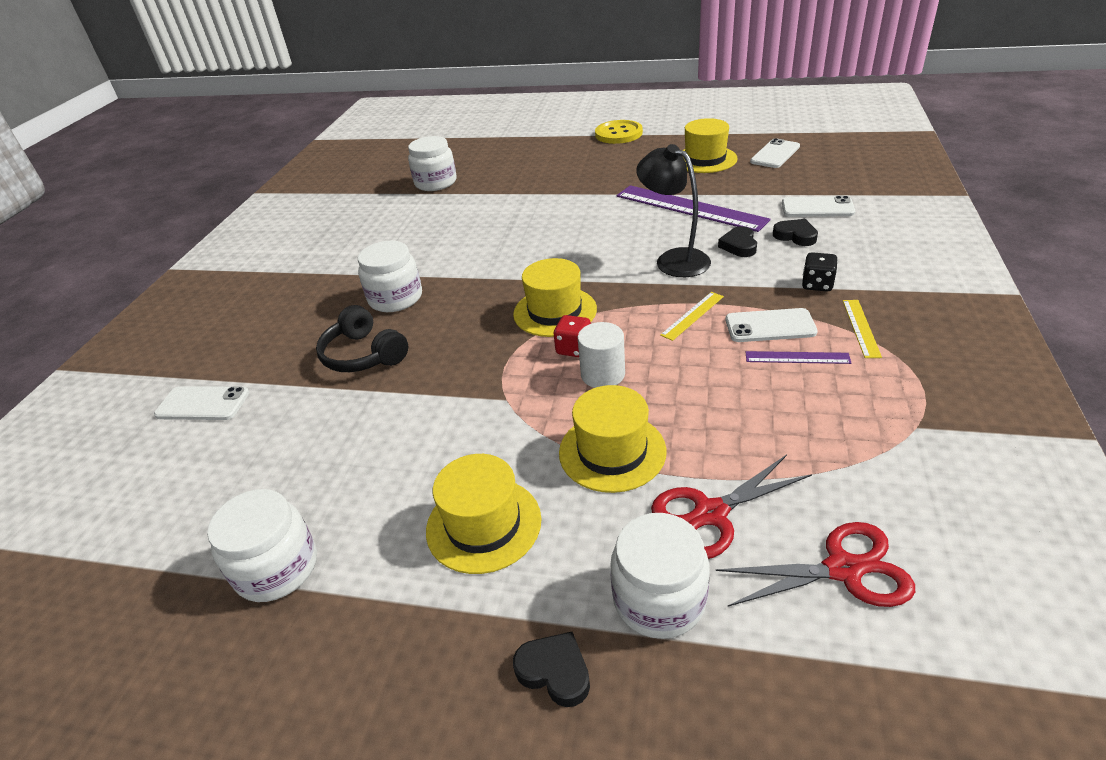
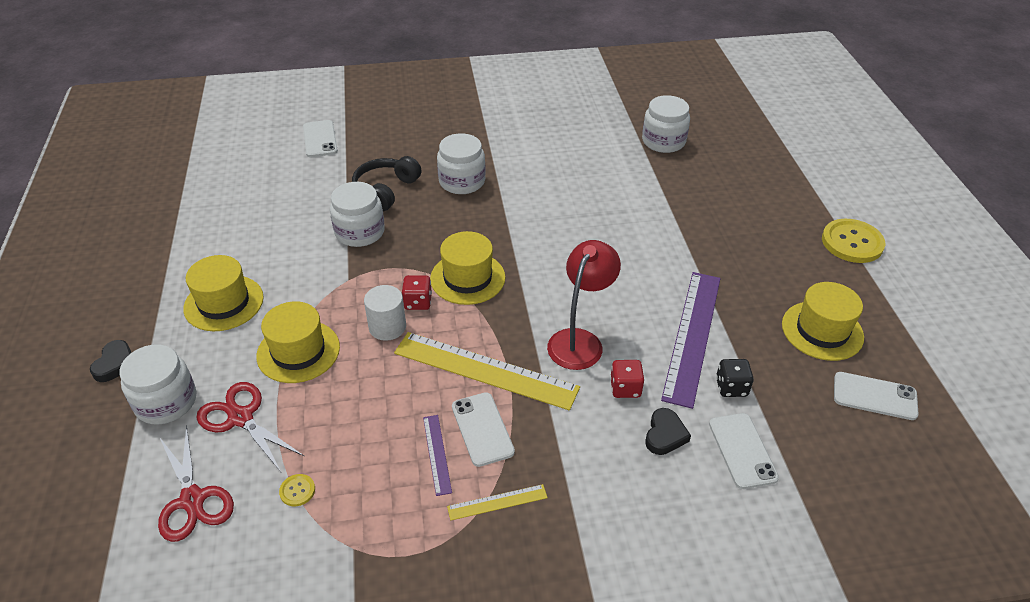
camera: 65 degrees right, 5 degrees up
white jar [207,489,317,602] -> white jar moved to [330,182,385,247]
black lamp [636,144,711,277] -> red lamp [547,240,621,370]
yellow ruler [660,292,724,341] -> yellow ruler [394,332,580,410], size x2.18
black heart [718,226,757,257] -> red dice [610,360,644,398]
black dice [802,252,838,292] -> black dice moved to [716,359,754,397]
none -> yellow button [279,474,315,506]

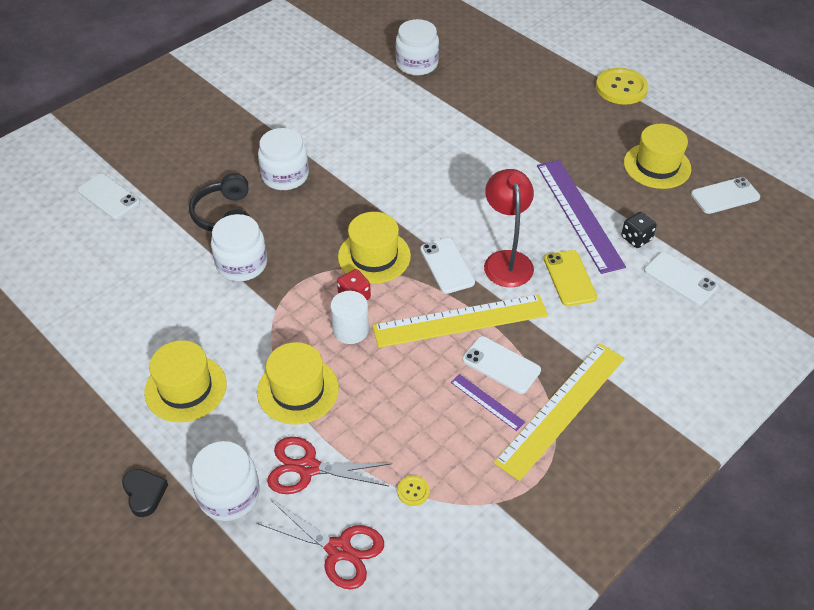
camera: 35 degrees left, 5 degrees up
yellow ruler [447,484,548,520] -> yellow ruler [494,343,625,481], size x2.18
red dice [610,360,644,398] -> yellow phone [544,250,597,306]
black heart [646,408,691,455] -> none
none -> white phone [420,238,475,294]

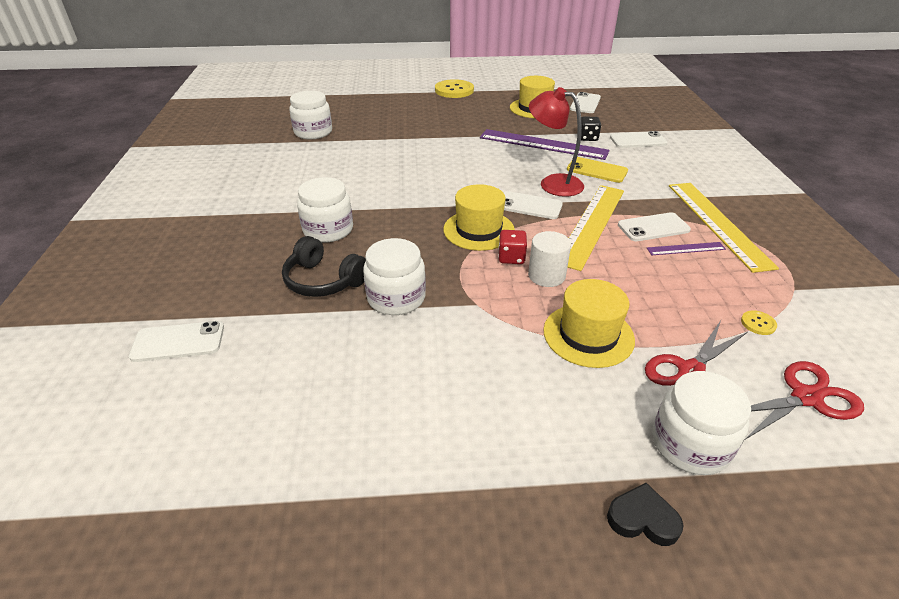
camera: 50 degrees left, 10 degrees down
yellow hat [144,340,227,423] -> none

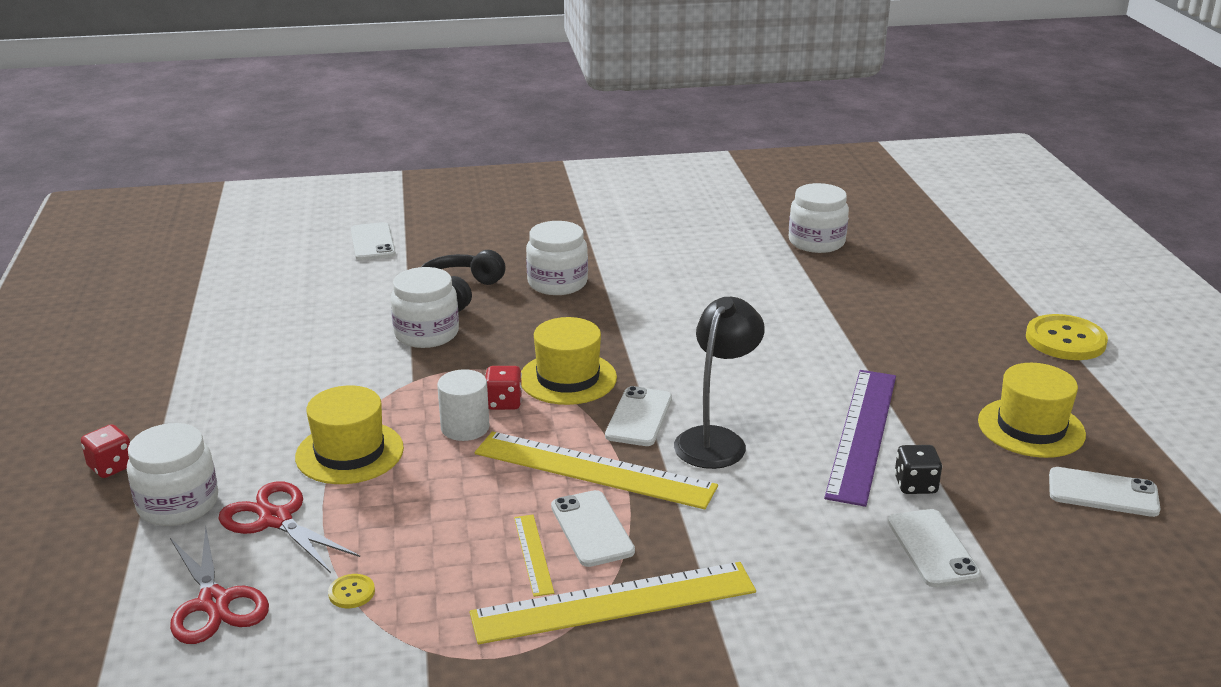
camera: 85 degrees right, 10 degrees down
red lamp [529,87,584,197] -> black lamp [674,297,765,469]
yellow phone [567,157,628,183] -> none
black heart [607,483,684,546] -> red dice [81,424,130,478]
purple ruler [647,242,726,255] -> yellow ruler [514,515,554,597]

